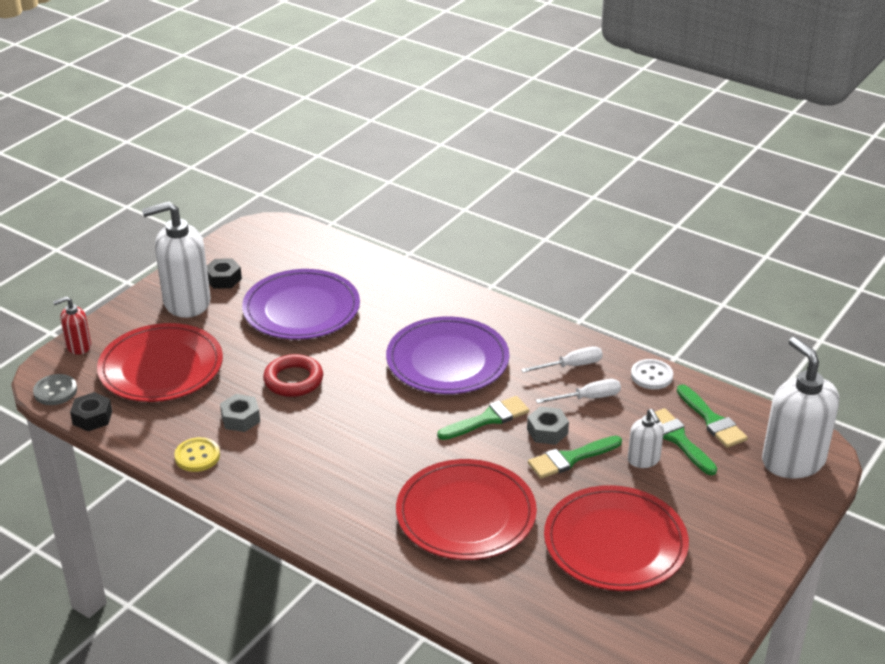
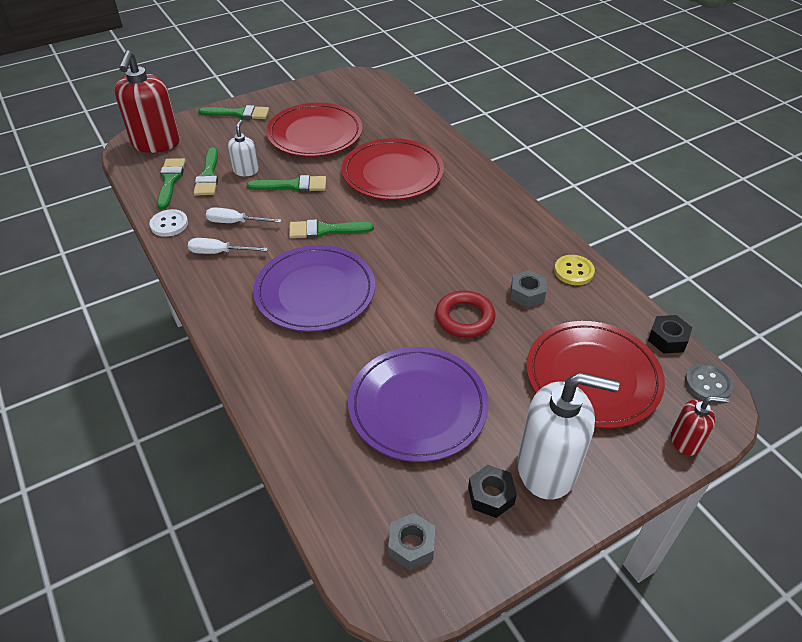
camera: 155 degrees left, 10 degrees up
grey nut [527,406,569,445] -> grey nut moved to [388,513,435,570]
white soap dispenser [762,337,839,478] -> red soap dispenser [114,50,180,153]
none -> green brush [198,105,269,119]

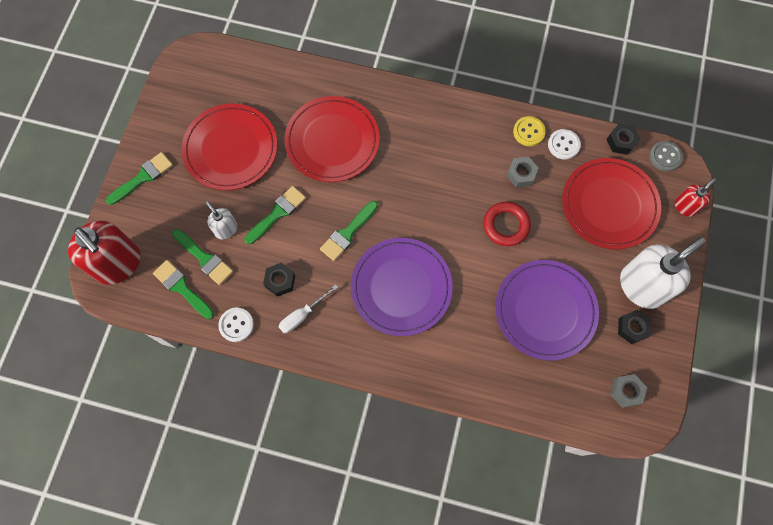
camera: 45 degrees left, 25 degrees up
white screwdriver [206,207,282,223] -> black nut [263,263,295,297]
none -> white button [548,129,581,160]

